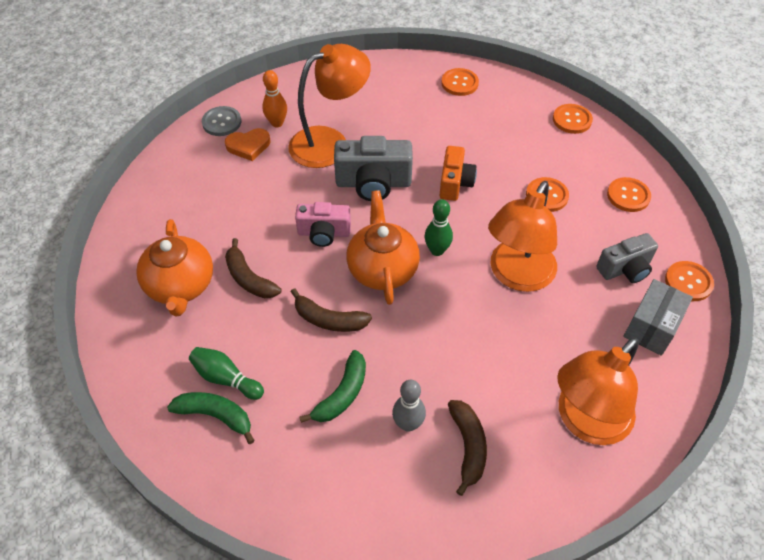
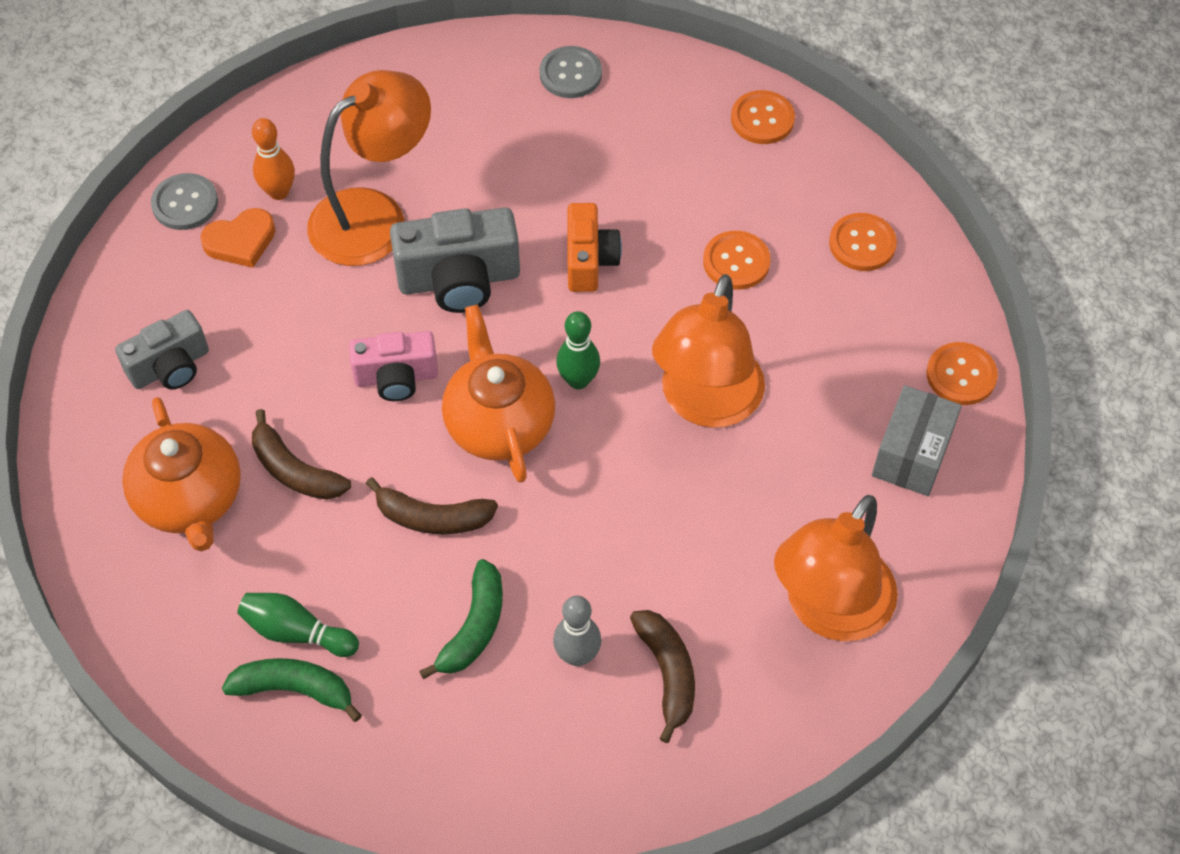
camera: 10 degrees left, 5 degrees up
orange button [441,68,479,96] -> grey button [539,46,602,98]
grey camera [596,233,658,283] -> grey camera moved to [115,310,209,389]

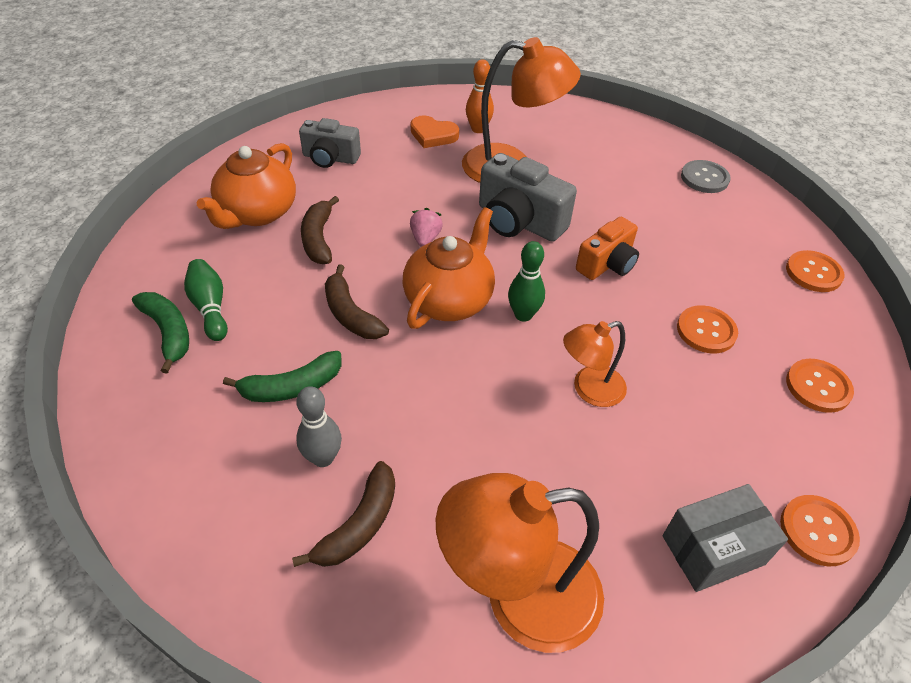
camera: 45 degrees right, 10 degrees down
grey button [151,173,218,230] -> none
pink camera [349,331,438,401] -> pink strawberry [410,208,443,247]
orange lamp [652,274,765,428] -> orange lamp [563,321,627,407], size x0.57

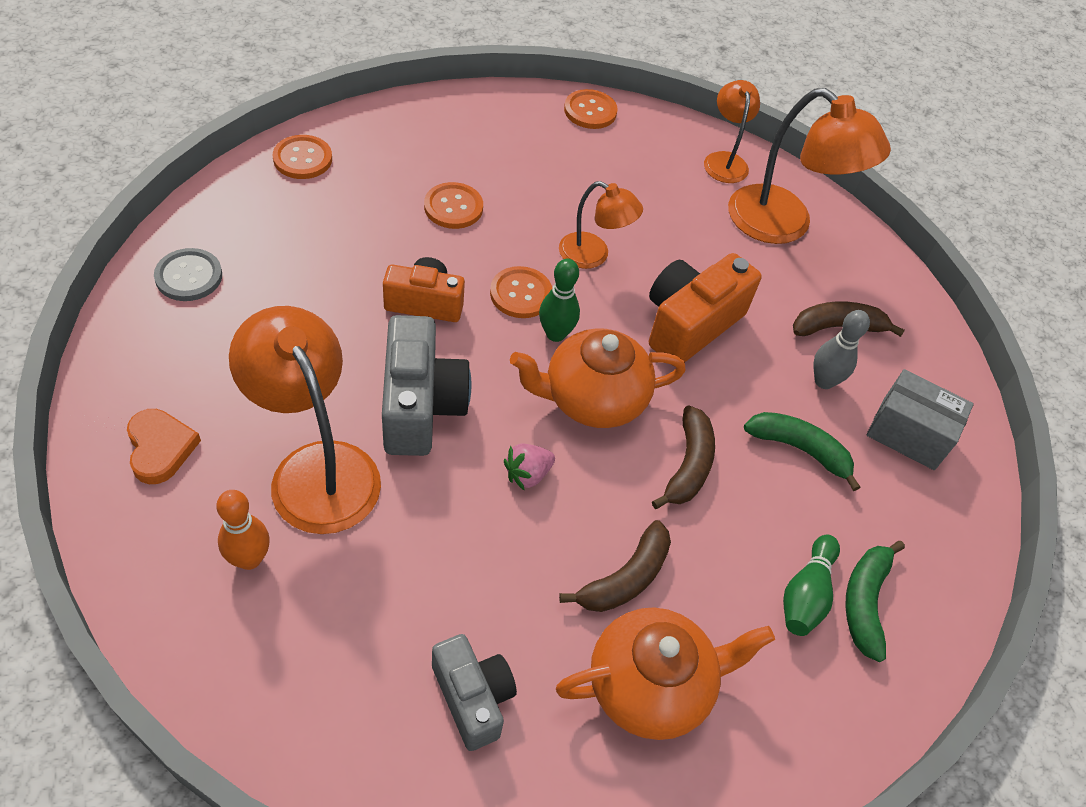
camera: 135 degrees left, 5 degrees up
orange heart [411,115,459,148] -> orange heart moved to [127,409,201,484]
grey box [663,484,788,592] -> grey box moved to [866,369,974,470]
orange button [786,359,854,413] -> orange button moved to [490,266,552,318]
none -> orange camera [649,253,762,366]
none -> orange lamp [704,80,760,183]

